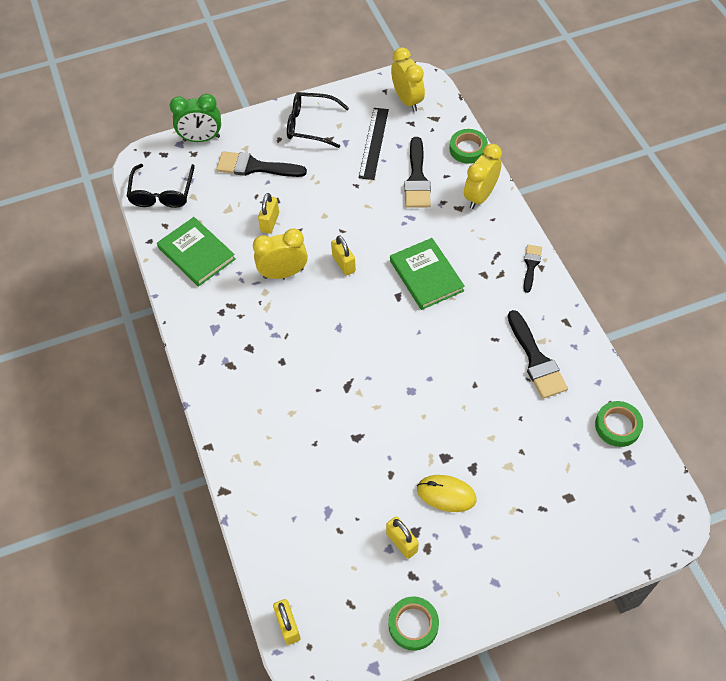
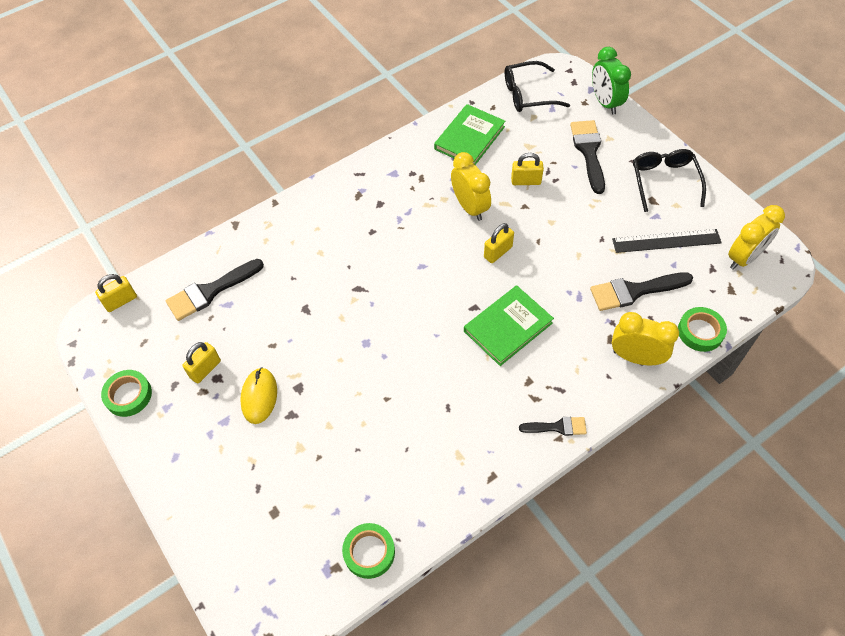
camera: 75 degrees right, 0 degrees up
black brush [508,310,568,399] -> black brush moved to [166,259,264,321]

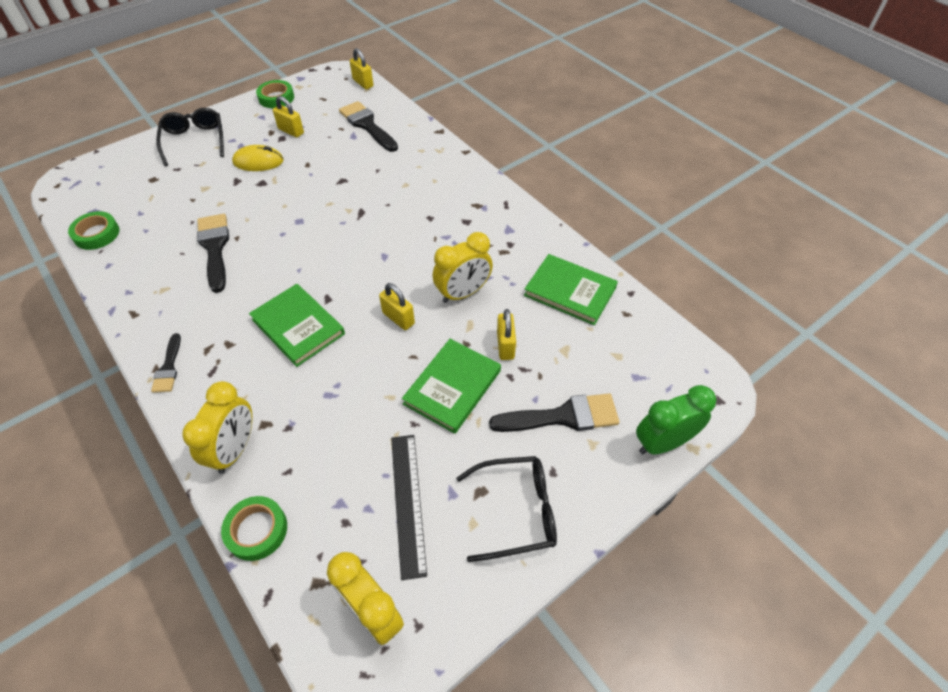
camera: 85 degrees right, 5 degrees down
black glasses [505,61,570,112] -> black glasses moved to [156,108,224,166]
black brush [590,272,693,311] -> black brush moved to [197,214,229,293]
none -> green book [402,339,501,434]

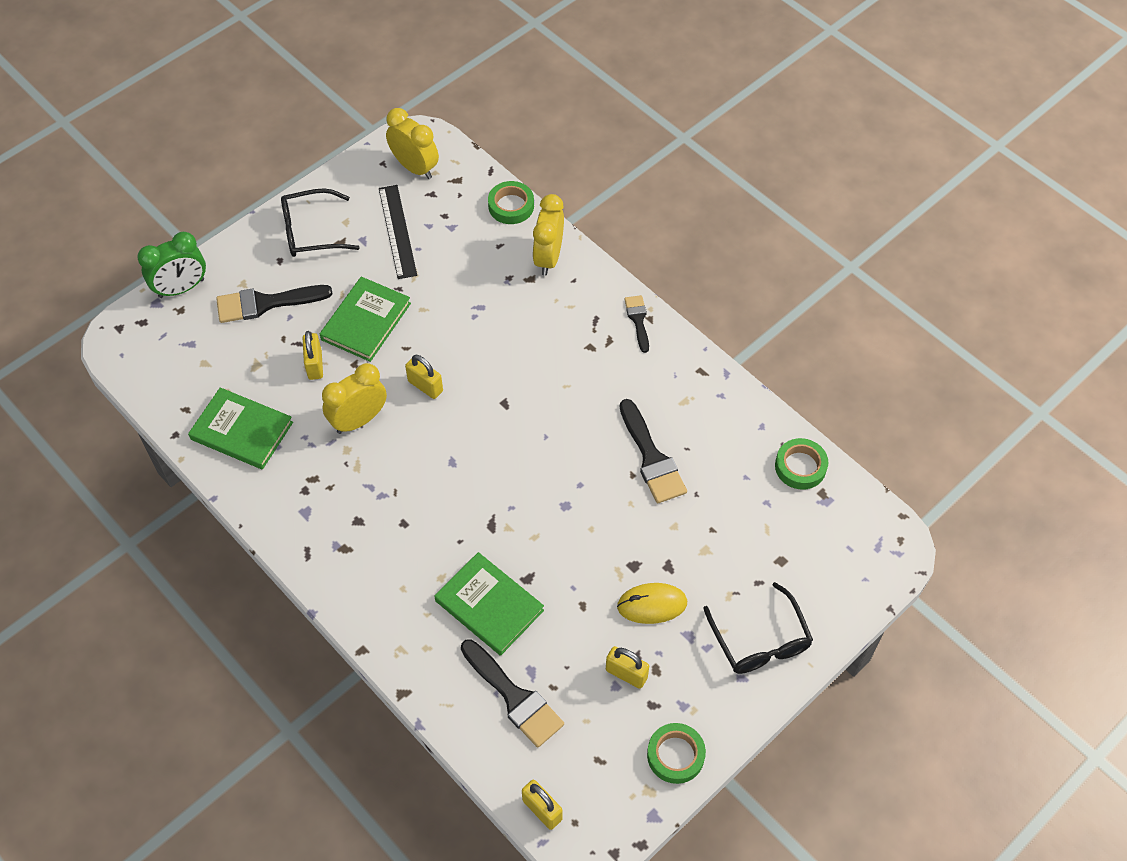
camera: 175 degrees right, 5 degrees up
green book [249,284,345,367] -> green book moved to [434,552,544,656]

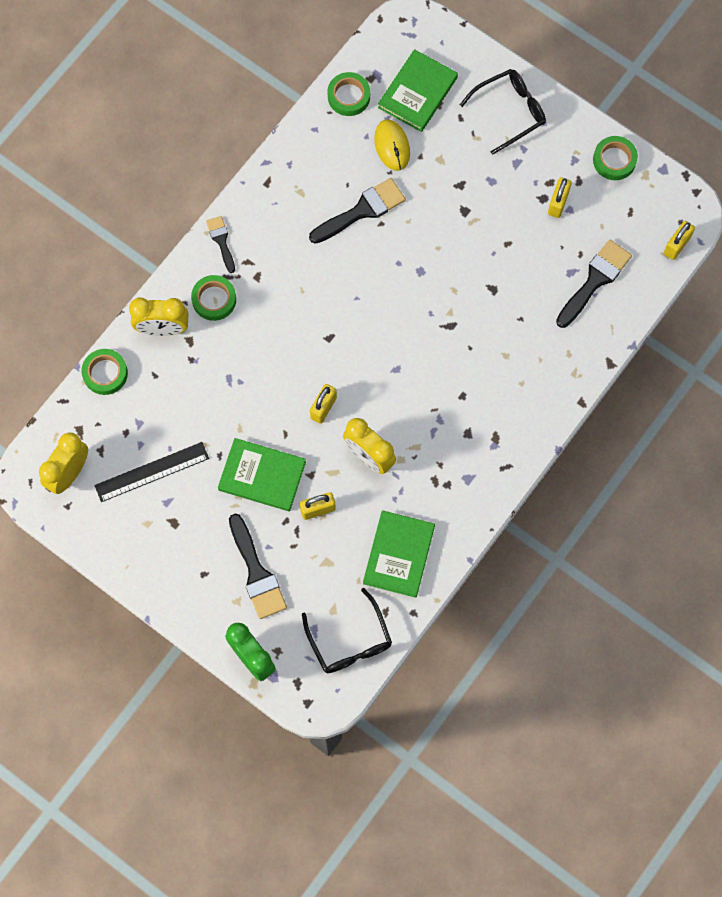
camera: 100 degrees left, 15 degrees up
black glasses [281,188,360,257] -> black glasses moved to [302,588,392,673]
green book [434,552,544,656] -> green book moved to [378,49,458,132]
yellow mouse [617,583,687,624] -> yellow mouse moved to [374,119,410,171]
black brush [625,295,649,353] -> black brush turned 90 degrees clockwise [206,216,235,273]
none -> green tape [191,275,236,321]

